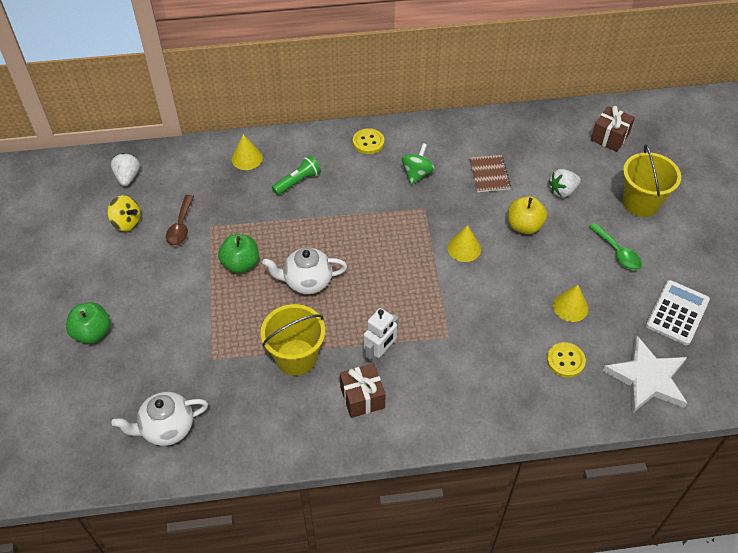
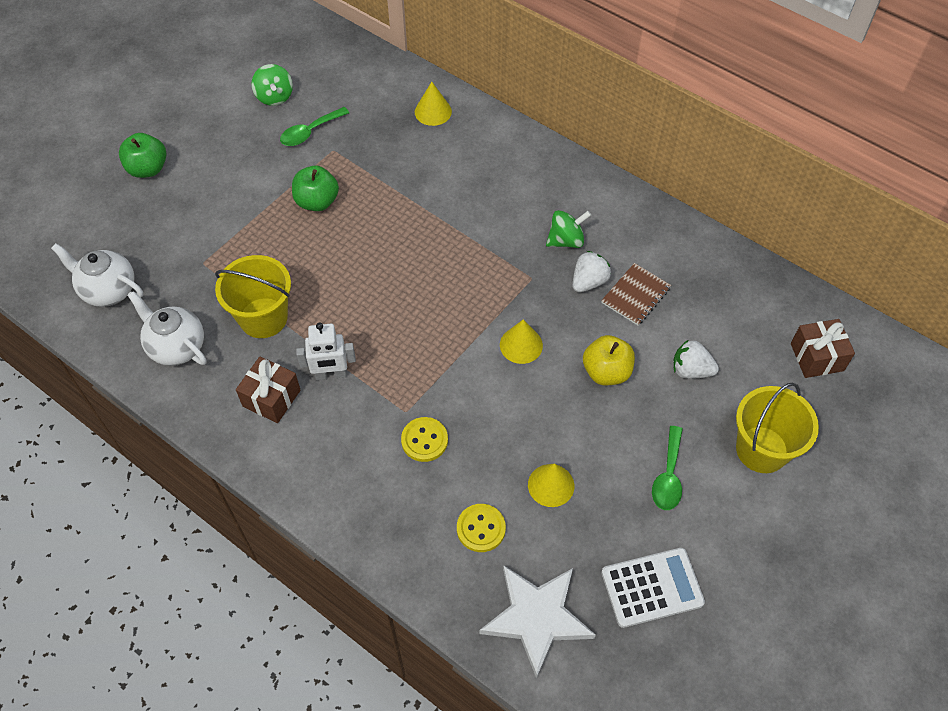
camera: 45 degrees right, 5 degrees up
yellow spinning top [107,195,141,231] -> green spinning top [251,64,293,106]
white strawberry [111,153,140,186] -> white strawberry moved to [573,251,611,292]
brown spoon [166,195,194,246] -> green spoon [280,107,349,146]
white teapot [262,248,347,294] -> white teapot moved to [128,291,207,366]
green flashlight [272,155,321,195] -> none
yellow button [353,128,384,154] -> yellow button moved to [401,417,448,462]

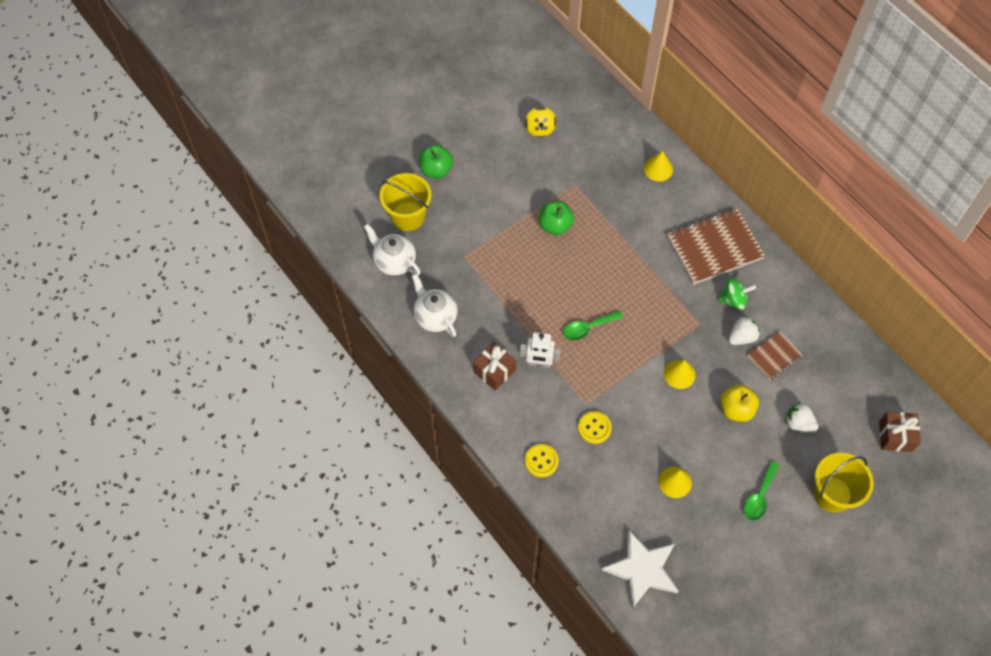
camera: 15 degrees right, 5 degrees up
yellow bucket [215,255,291,338] -> yellow bucket moved to [380,173,432,231]
green spinning top [251,64,293,106] -> yellow spinning top [525,107,556,137]
green spoon [280,107,349,146] -> green spoon moved to [563,310,623,340]
yellow button [457,504,506,552] -> yellow button moved to [525,444,559,477]
white calculator [601,548,705,628] -> none
none -> brown notebook [667,208,765,285]

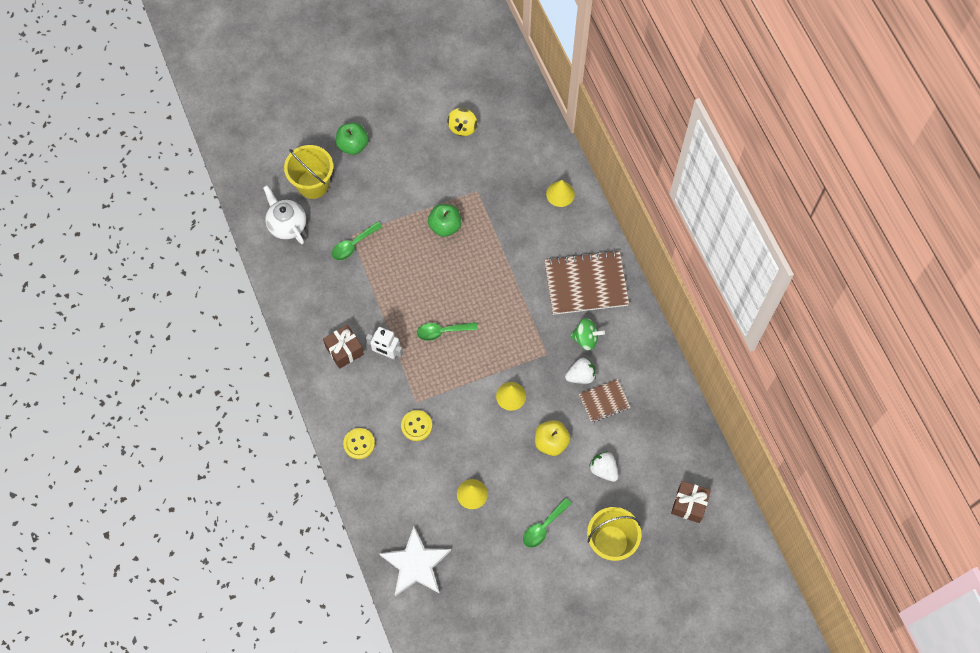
camera: 15 degrees right, 5 degrees up
white teapot [412,273,458,337] -> none
none -> green spoon [332,221,382,260]

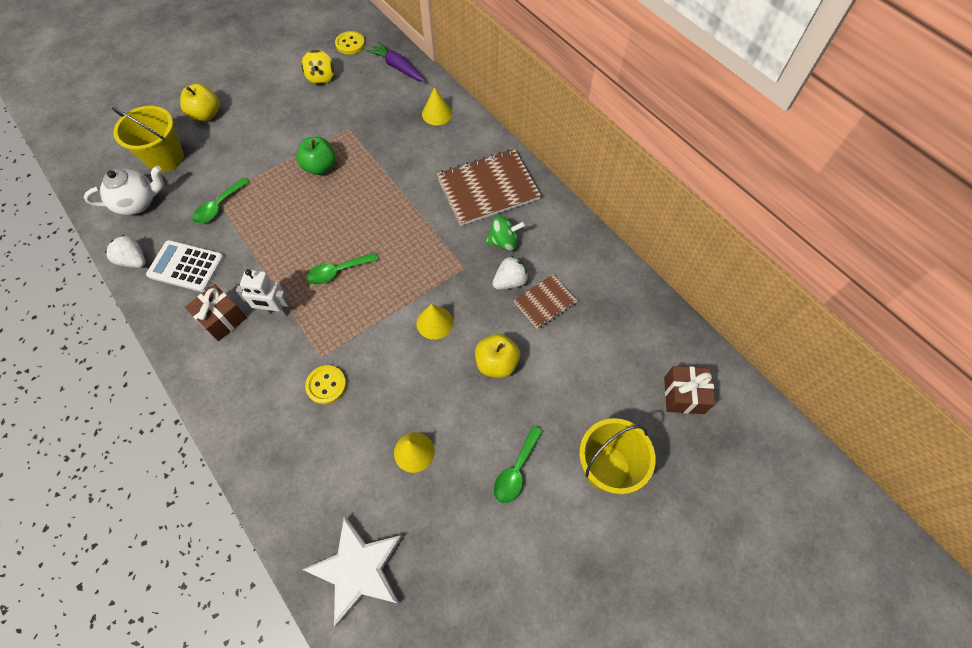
camera: 15 degrees left, 5 degrees down
white teapot [263,185,306,244] -> white teapot turned 120 degrees clockwise [84,166,164,215]
green apple [336,122,369,155] -> yellow apple [180,84,220,121]
yellow button [343,428,375,459] -> yellow button moved to [335,31,365,54]
white strawberry [589,452,618,482] -> white strawberry moved to [105,235,145,268]
none -> white calculator [146,240,224,292]
none -> purple carrot [366,41,425,82]

